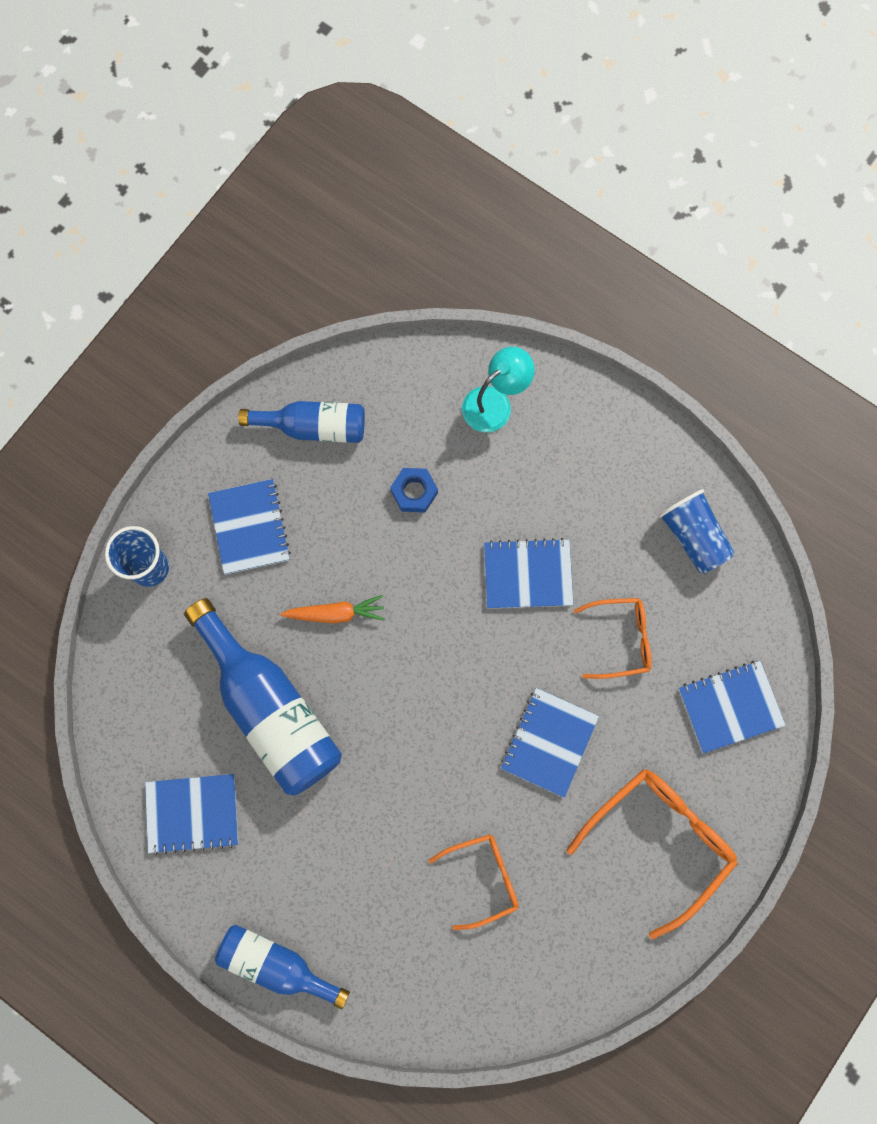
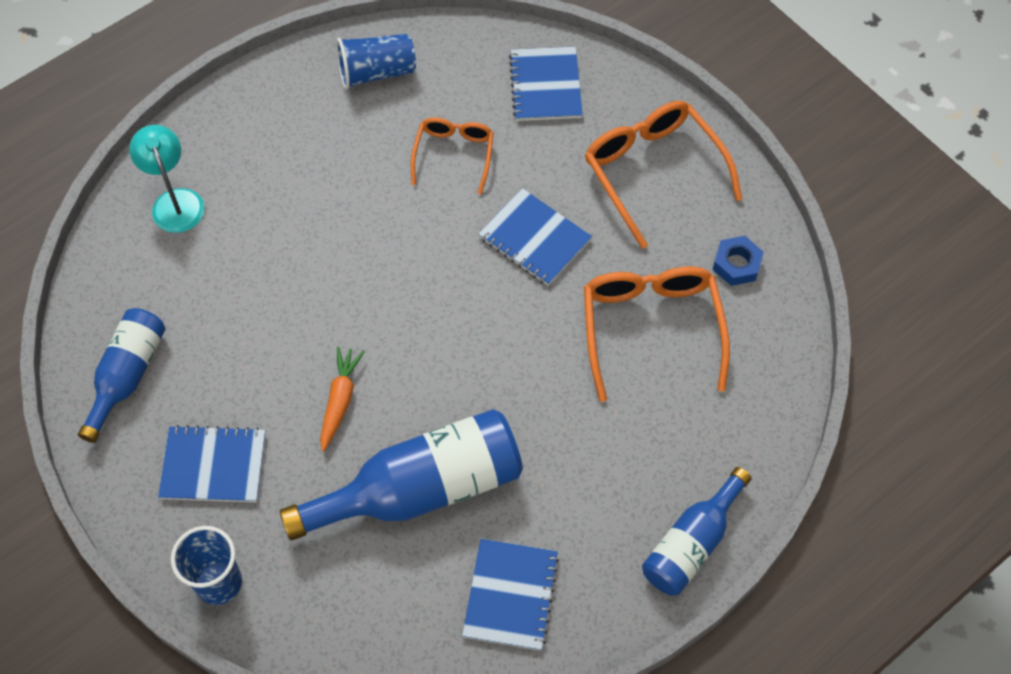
camera: 75 degrees left, 15 degrees down
blue nut [390,468,438,513] -> blue nut moved to [712,236,764,286]
orange glasses [428,834,519,930] -> orange glasses [584,267,730,402], size x1.66
blue notebook [484,538,574,609] -> none

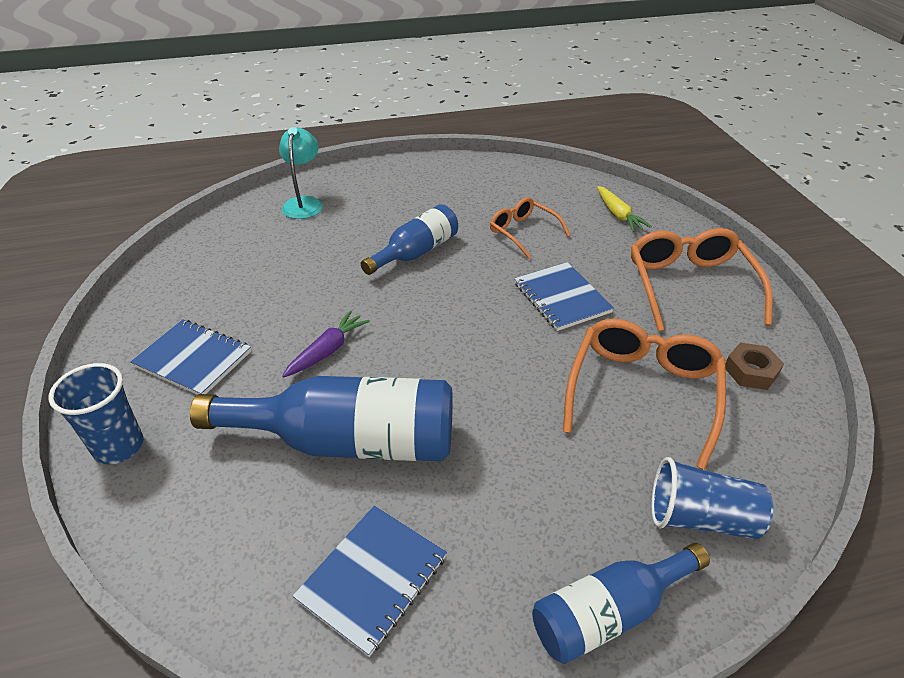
camera: 25 degrees right, 20 degrees down
blue bottle [78,308,165,443] -> blue bottle moved to [361,204,458,275]
orange carrot [320,346,365,452] -> purple carrot [282,311,370,378]
blue cup [336,34,416,89] -> blue cup moved to [652,457,773,539]
orange glasses [411,117,494,194] -> orange glasses turned 75 degrees counterclockwise [490,197,571,259]
blue notebook [509,47,583,121] -> yellow carrot [597,186,652,232]
blue nut [712,236,764,286] -> brown nut [725,342,784,390]

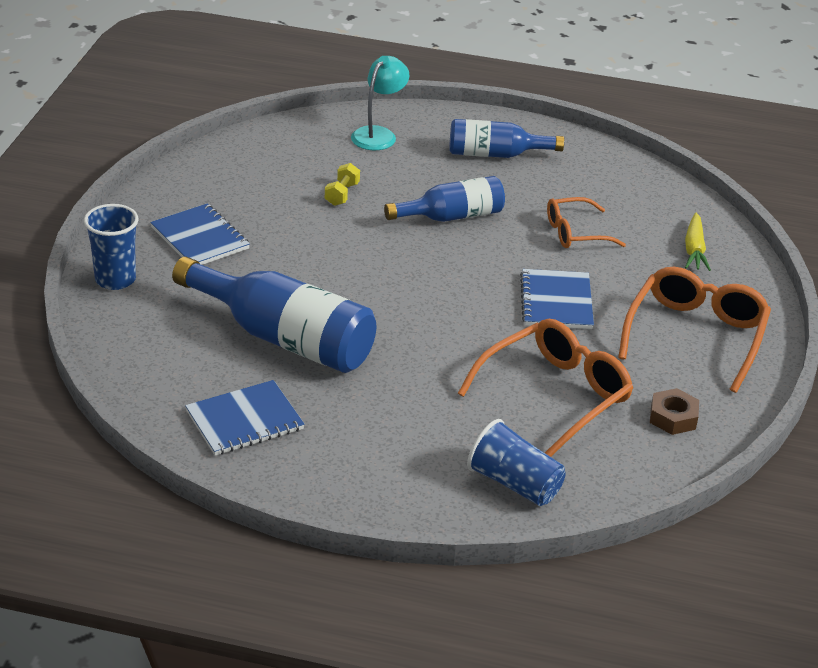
camera: 25 degrees right, 5 degrees down
purple carrot [282,311,370,378] -> none
orange glasses [490,197,571,259] -> orange glasses turned 90 degrees counterclockwise [547,197,626,248]
blue bottle [532,543,710,664] -> blue bottle moved to [449,119,564,158]
none -> yellow dumbbell [325,163,360,206]

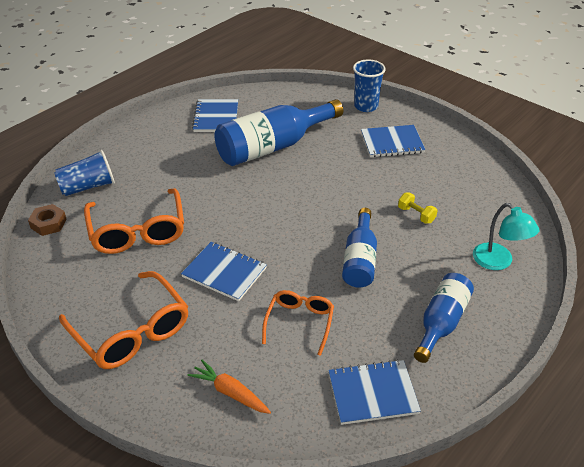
camera: 120 degrees right, 5 degrees up
brown nut [650,388,699,435] -> brown nut moved to [28,204,67,236]
yellow carrot [685,213,711,271] -> orange carrot [188,360,271,414]
none -> blue notebook [328,359,421,425]

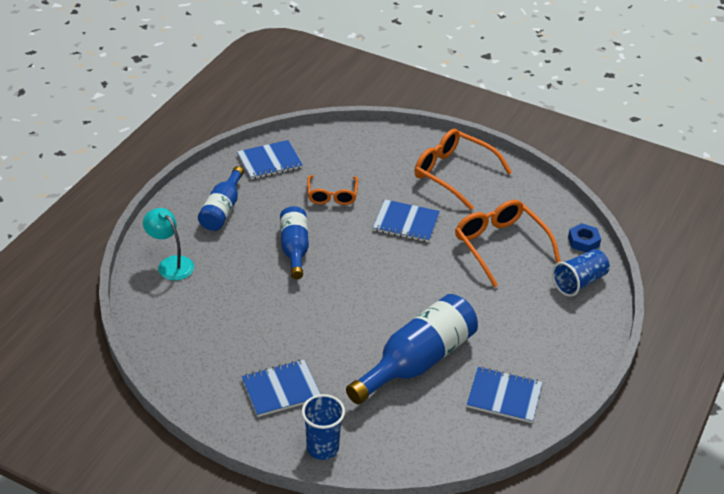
camera: 165 degrees right, 0 degrees up
brown nut [28,204,67,236] -> blue nut [568,223,601,252]
orange carrot [188,360,271,414] -> none
blue notebook [192,99,238,132] -> blue notebook turned 60 degrees counterclockwise [467,367,542,423]
yellow dumbbell [398,193,438,224] -> none

